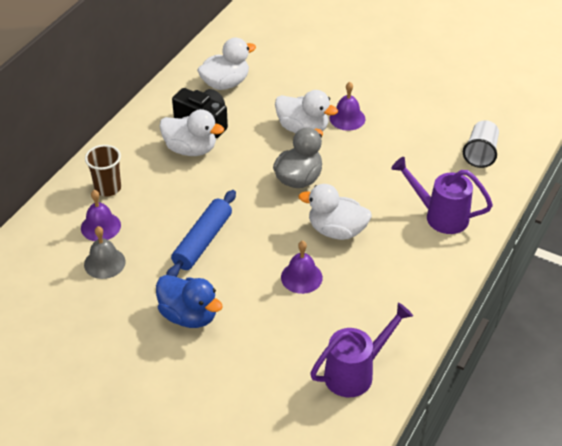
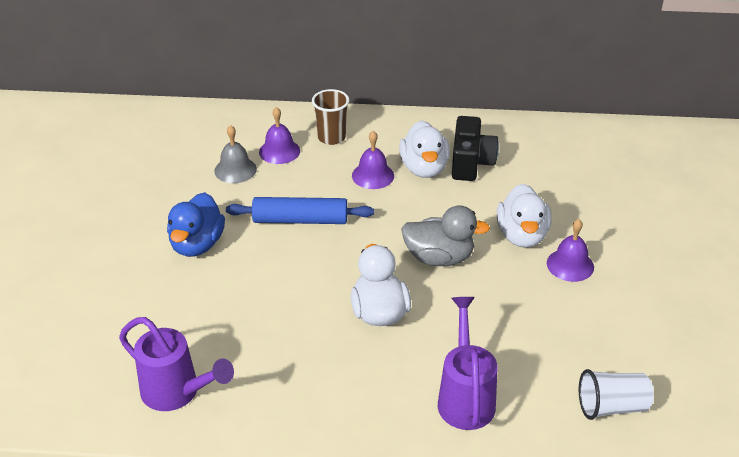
camera: 65 degrees right, 5 degrees down
white duck [197,38,256,90] -> none
purple bell [281,241,323,294] -> purple bell moved to [352,131,394,189]

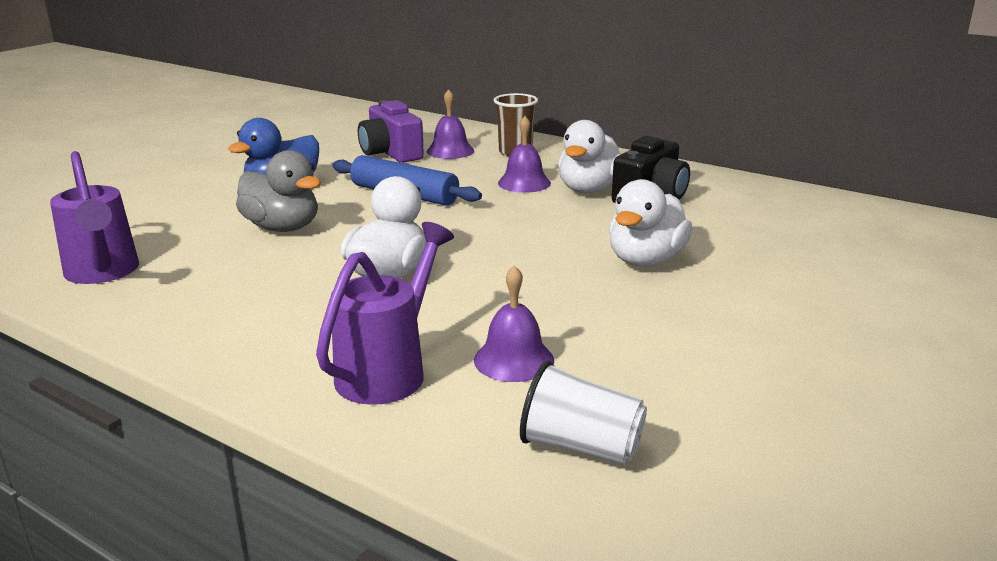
camera: 30 degrees right, 15 degrees down
grey bell [214,125,257,183] -> purple camera [358,100,424,163]
grey duck [401,205,490,266] -> grey duck moved to [236,150,321,232]
purple bell [547,219,594,282] -> purple bell moved to [474,265,554,382]

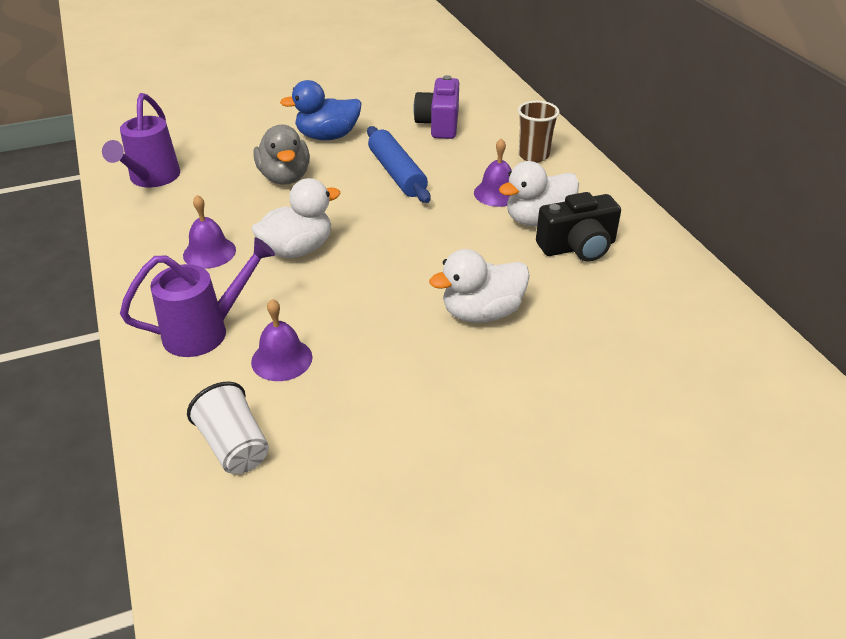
camera: 35 degrees right, 15 degrees up
purple bell [427,89,474,159] -> purple bell moved to [183,195,236,269]

